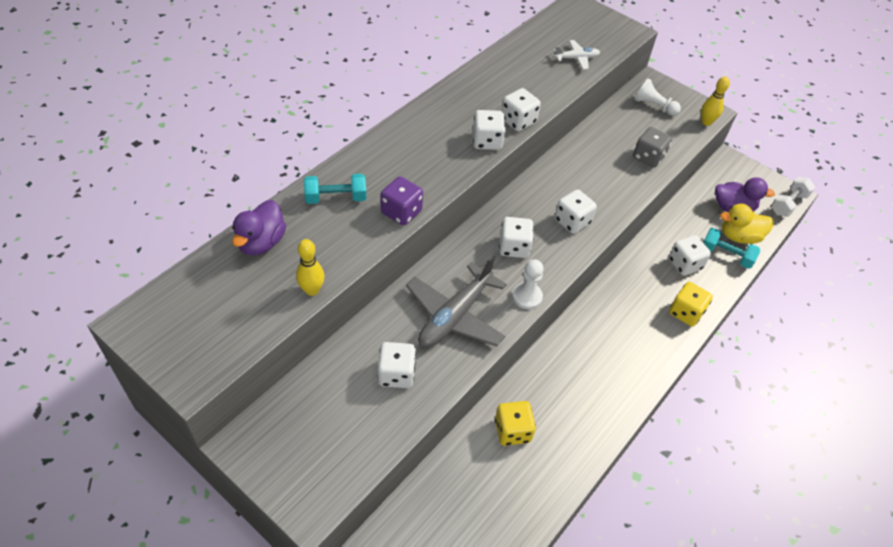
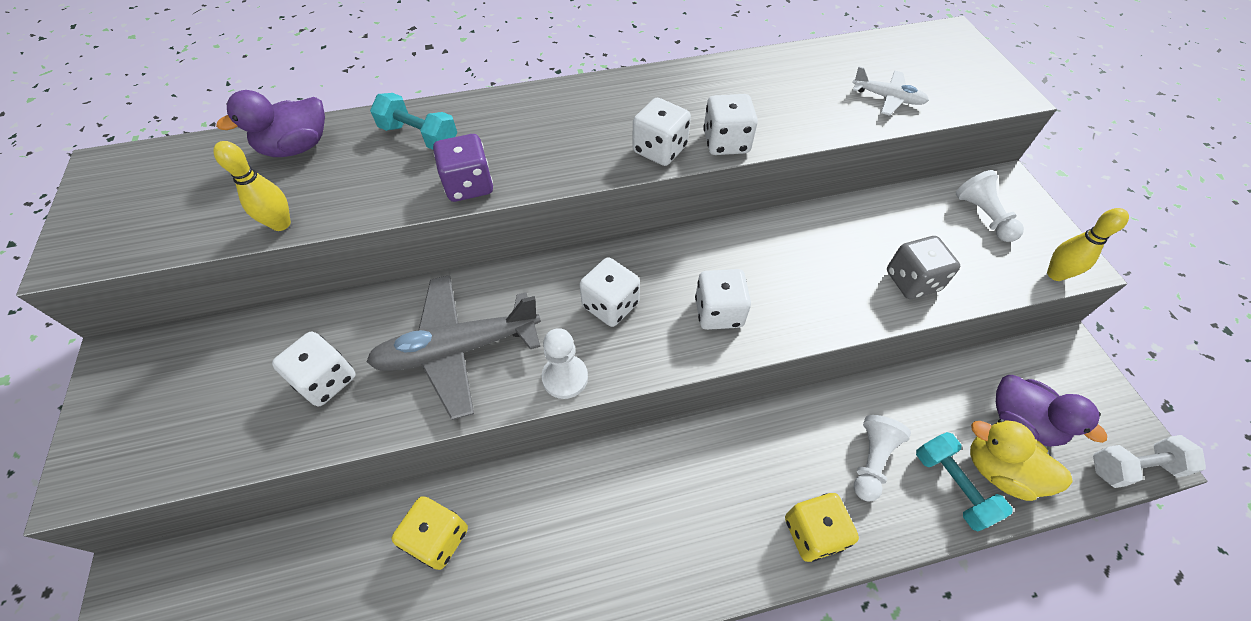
camera: 40 degrees right, 5 degrees up
white dice [669,235,711,276] -> white pawn [854,415,911,501]

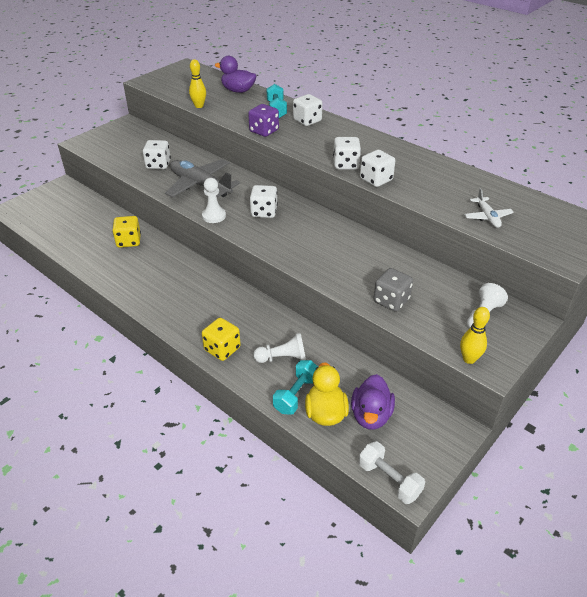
camera: 55 degrees right, 15 degrees down
white dice [695,269,751,330] -> white dice moved to [293,94,322,126]

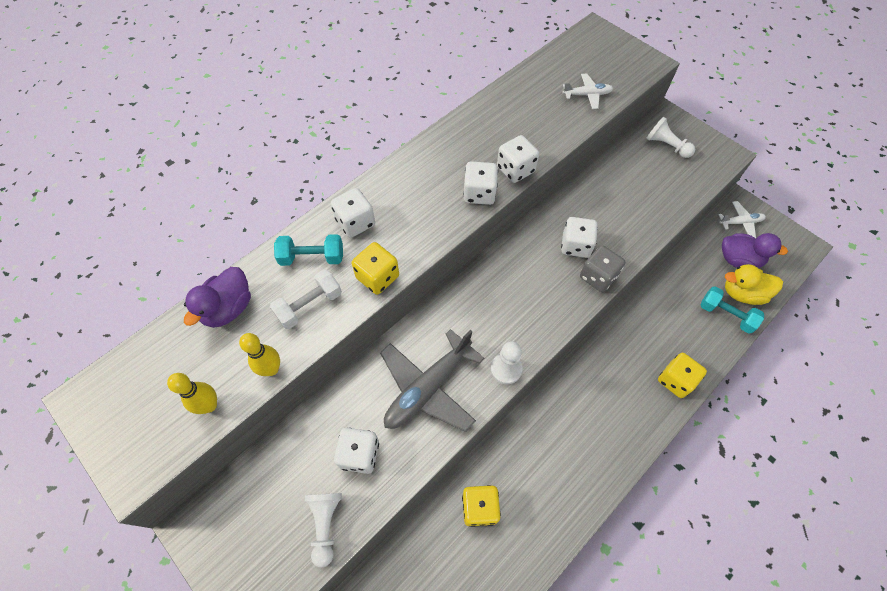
camera: 85 degrees left, 20 degrees up
purple dice [248,104,279,137] -> yellow dice [352,242,399,295]
white dice [250,185,278,218] -> white dice moved to [561,217,598,258]
white pawn [253,333,306,363] -> white pawn moved to [305,493,342,567]
white dumbbell [359,441,425,504] -> white dumbbell moved to [270,269,342,329]
grey dice [373,268,413,312] -> grey dice moved to [580,245,625,292]
yellow bowling pin [460,307,490,364] -> yellow bowling pin moved to [167,373,217,414]
none -> white plane [718,201,766,239]

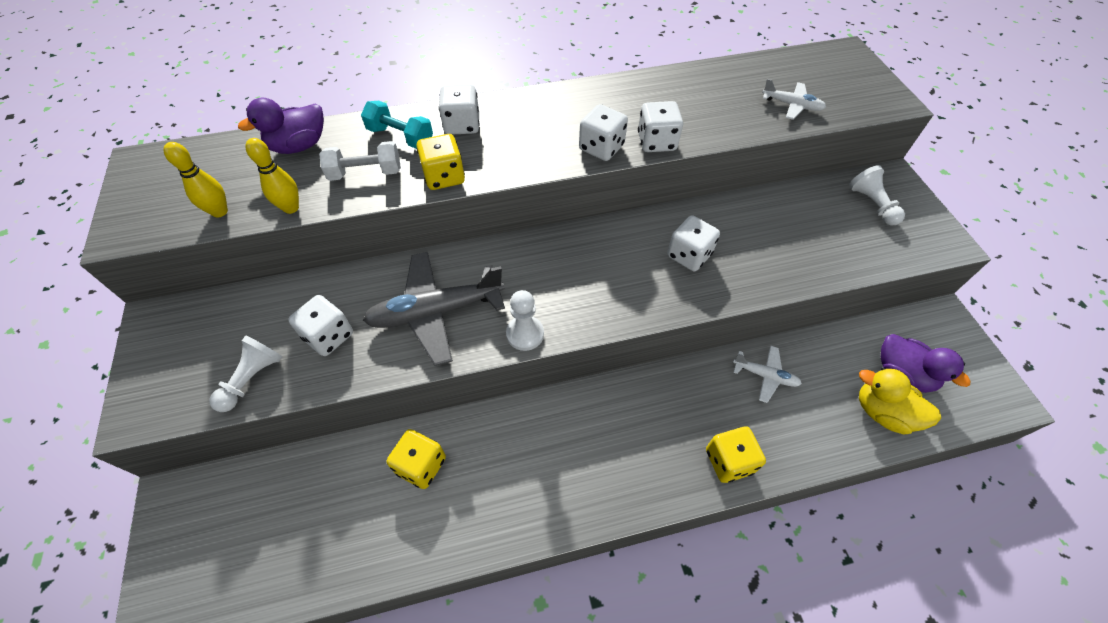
camera: 30 degrees right, 5 degrees down
grey dice [580,245,625,292] -> none
turquoise dumbbell [701,286,764,334] -> none
white plane [718,201,766,239] -> white plane moved to [733,346,802,403]

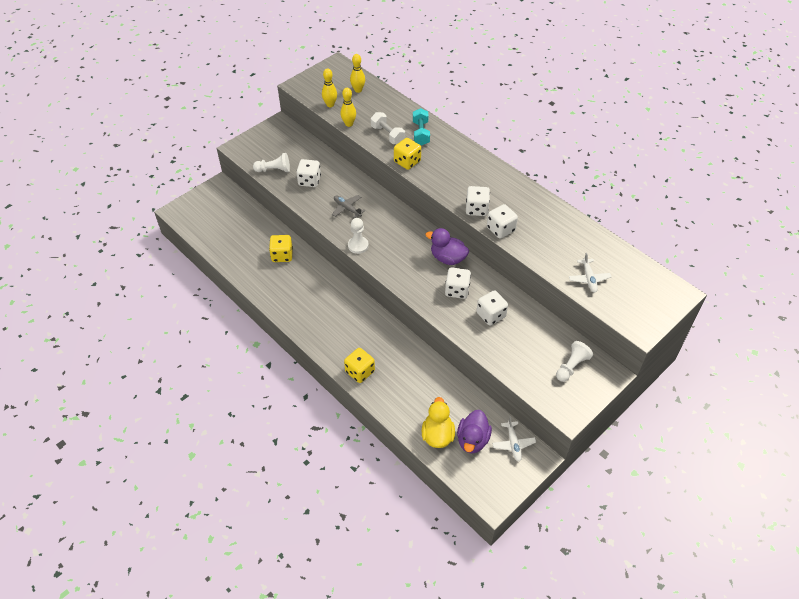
camera: 60 degrees right, 5 degrees down
purple duck [238,98,324,154] -> purple duck moved to [425,228,469,265]
grey plane [363,252,505,366] -> grey plane [332,195,365,218], size x0.51
white dice [439,85,479,135] -> white dice moved to [477,290,508,326]
white plane [733,346,802,403] -> white plane moved to [492,416,536,462]
none -> yellow bowling pin [350,54,365,93]

